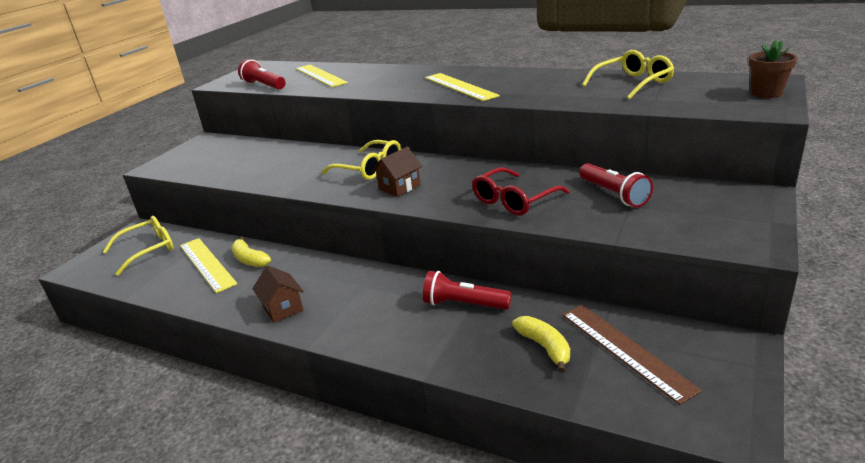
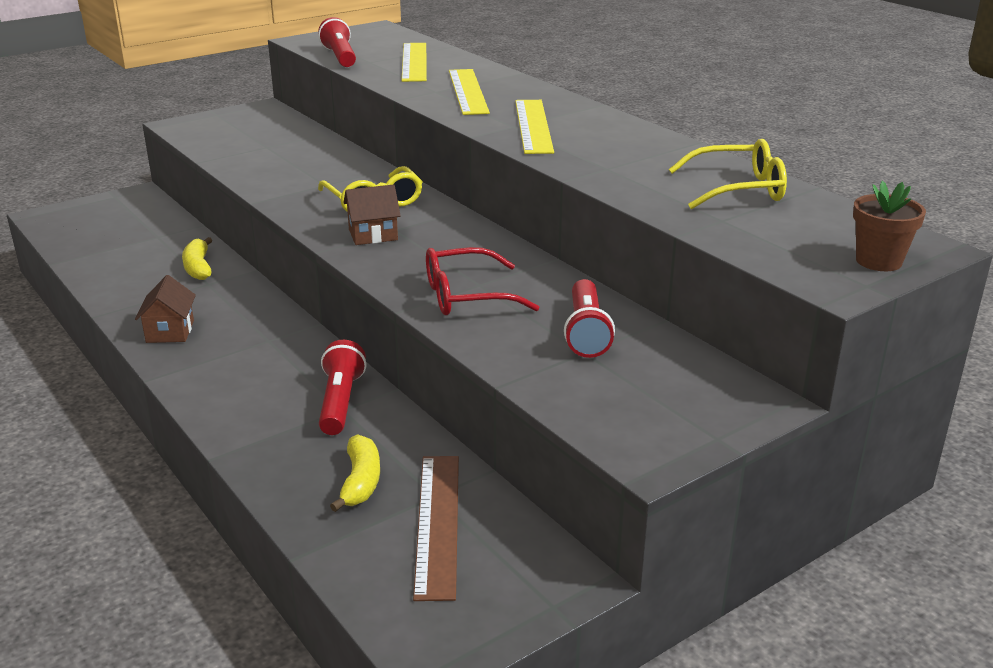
camera: 25 degrees right, 0 degrees up
yellow glasses [103,216,174,276] -> none
yellow ruler [180,238,238,293] -> yellow ruler moved to [449,69,490,115]
red flashlight [423,271,512,310] -> red flashlight turned 45 degrees clockwise [319,340,367,435]

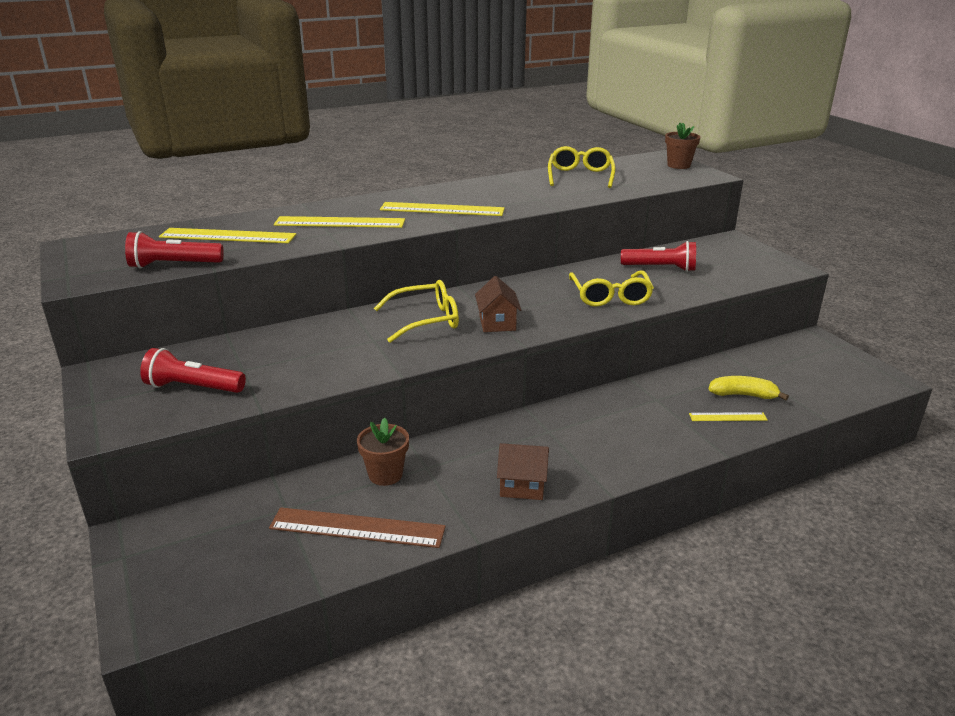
camera: 80 degrees left, 0 degrees up
yellow banana [182,237,213,280] -> brown flower pot [357,417,409,486]
red flashlight [319,340,367,435] -> red flashlight moved to [140,348,246,393]
brown ruler [413,456,459,601] -> brown ruler moved to [269,507,446,548]
red glasses [426,247,539,315] -> yellow glasses [569,271,654,307]
none -> yellow ruler [689,412,768,421]

